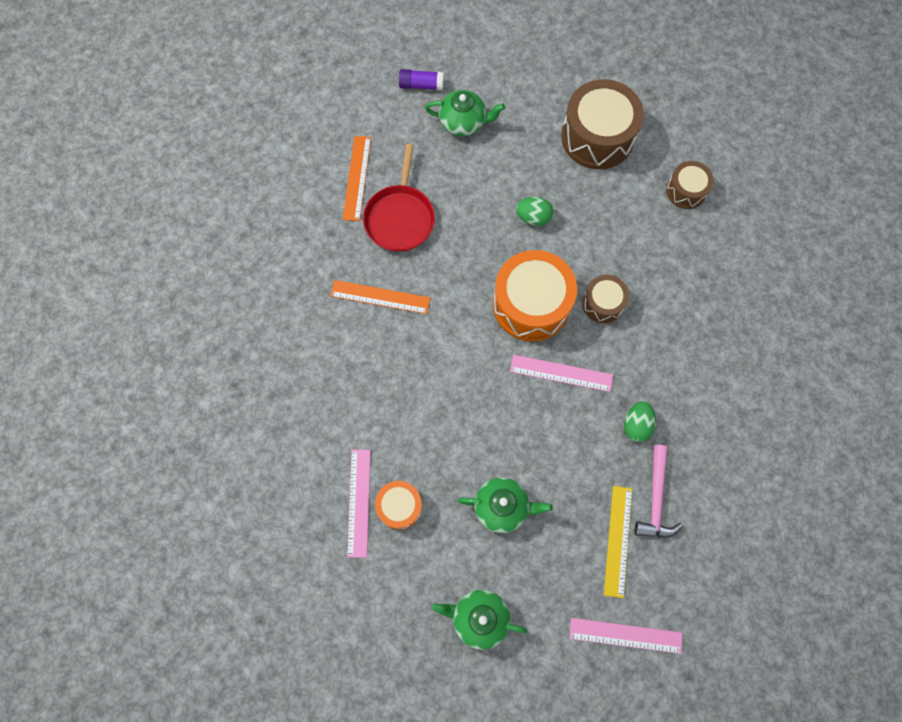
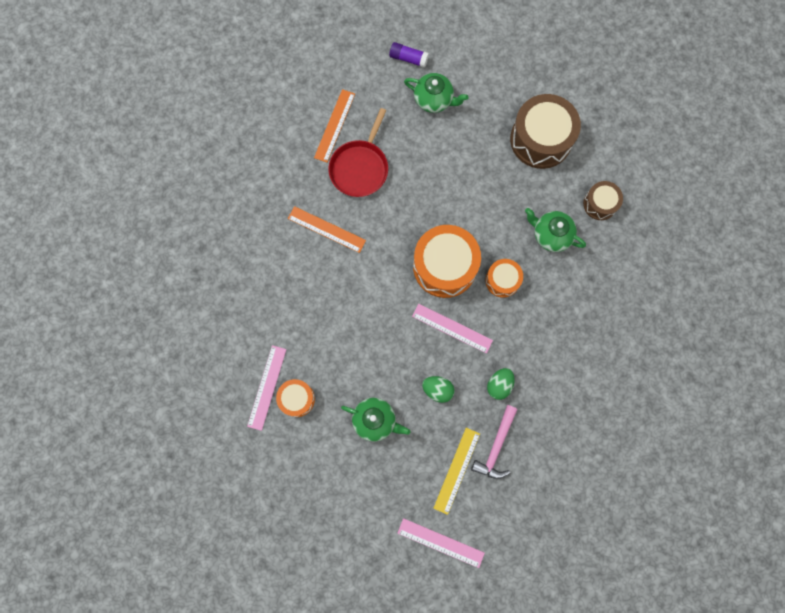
camera: 15 degrees right, 5 degrees up
green teapot [432,589,527,650] -> green teapot moved to [525,208,586,252]
green egg [516,197,554,226] -> green egg moved to [422,376,454,403]
brown drum [582,275,629,323] -> orange drum [485,259,523,298]

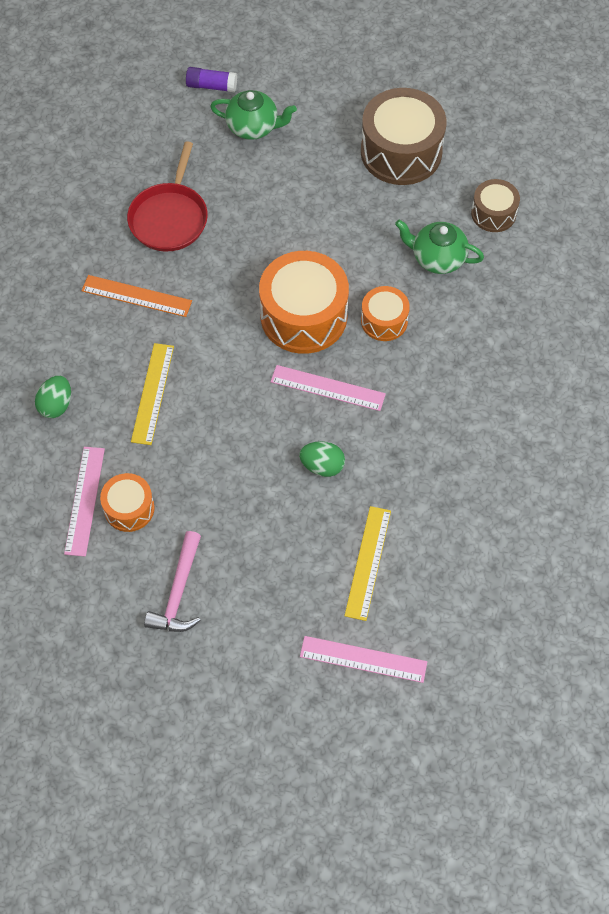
camera: 10 degrees left, 15 degrees down
orange ruler [314,89,355,163] -> none
green teapot [341,398,411,442] -> none
pink hammer [471,405,518,479] -> pink hammer moved to [144,531,201,632]
green egg [487,368,514,400] -> green egg moved to [35,376,71,418]
none -> yellow ruler [131,343,174,445]

